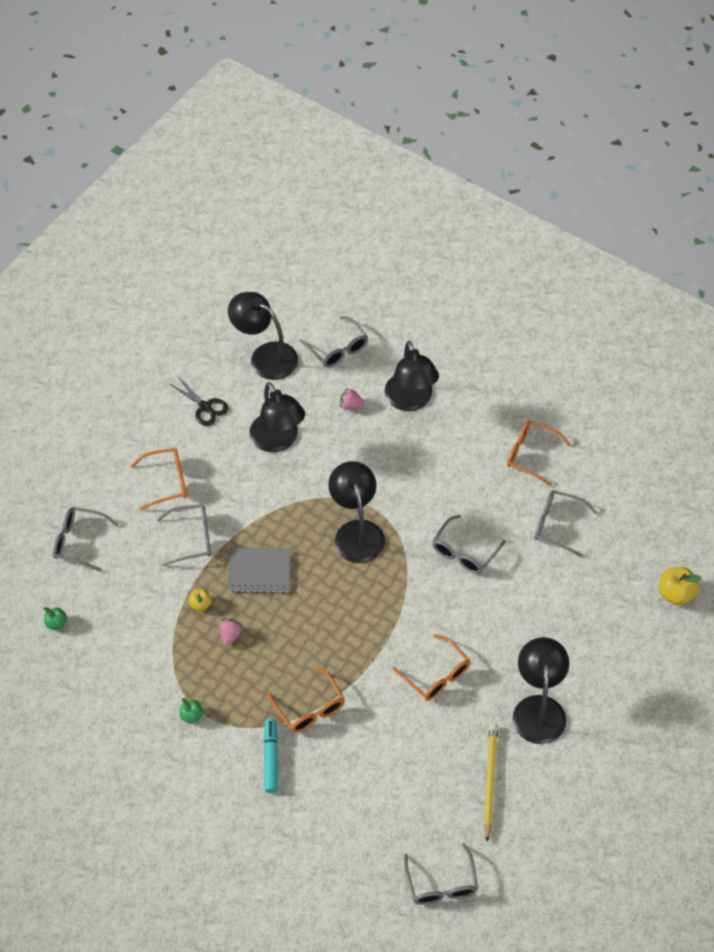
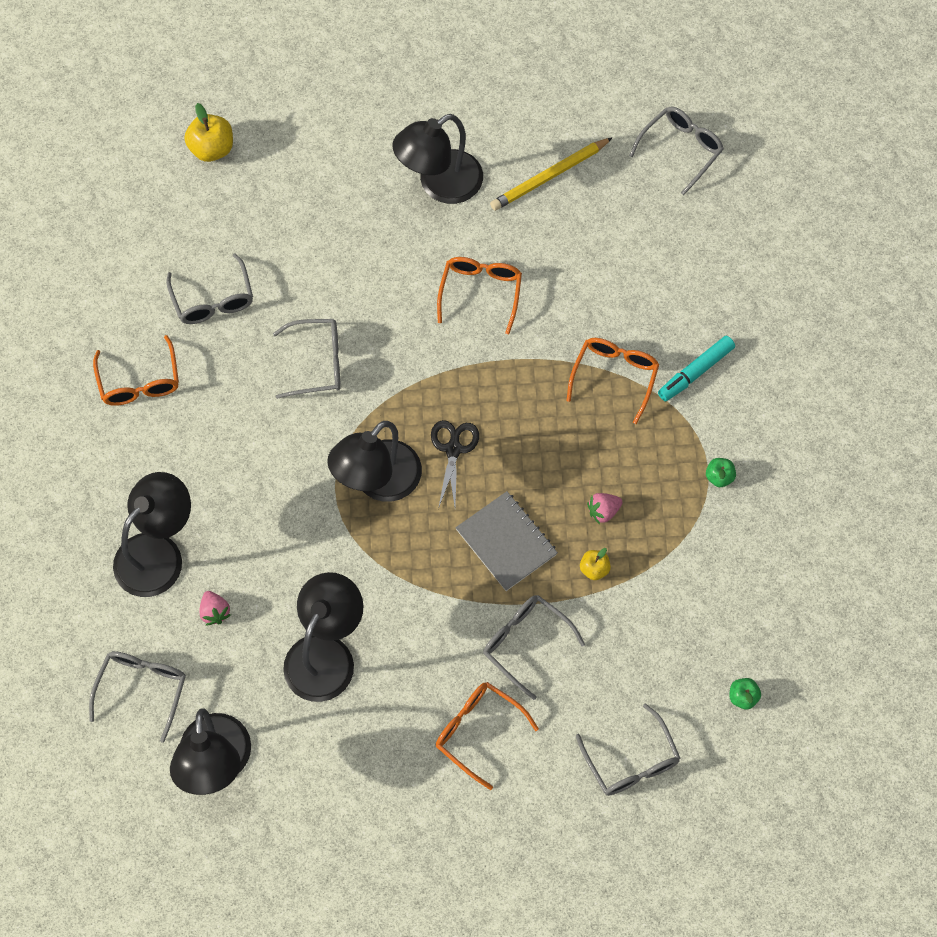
camera: 130 degrees left, 10 degrees up
black scissors [170,377,228,426] -> black scissors moved to [431,420,479,509]

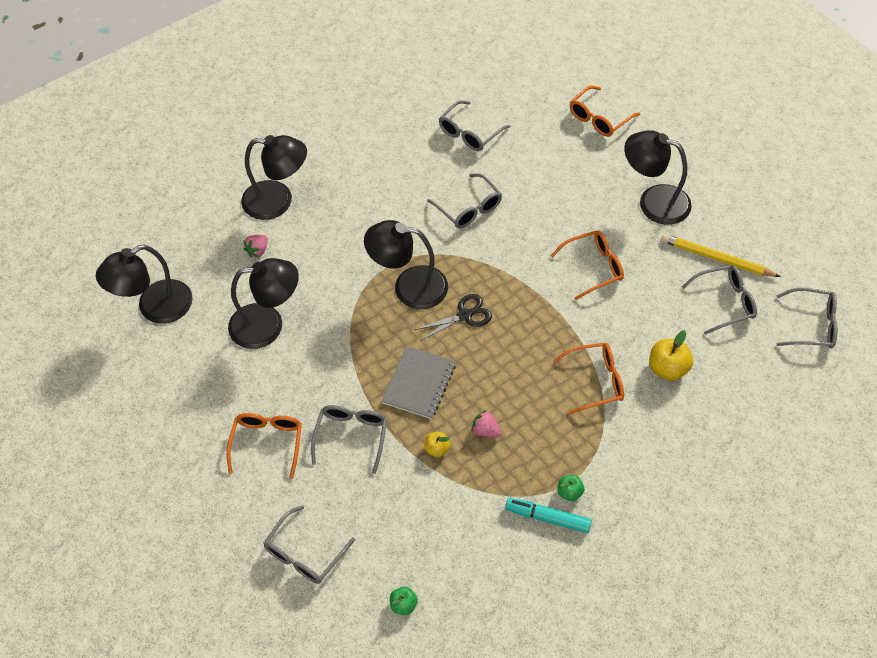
camera: 60 degrees right, 10 degrees down
grey glasses [89,651,186,743] -> grey glasses moved to [682,265,757,335]
orange glasses [93,335,179,406] -> orange glasses moved to [570,85,640,137]
yellow apple [184,103,233,162] -> yellow apple moved to [649,330,693,381]
turquoise marker [658,336,735,401] -> turquoise marker moved to [505,498,592,533]

